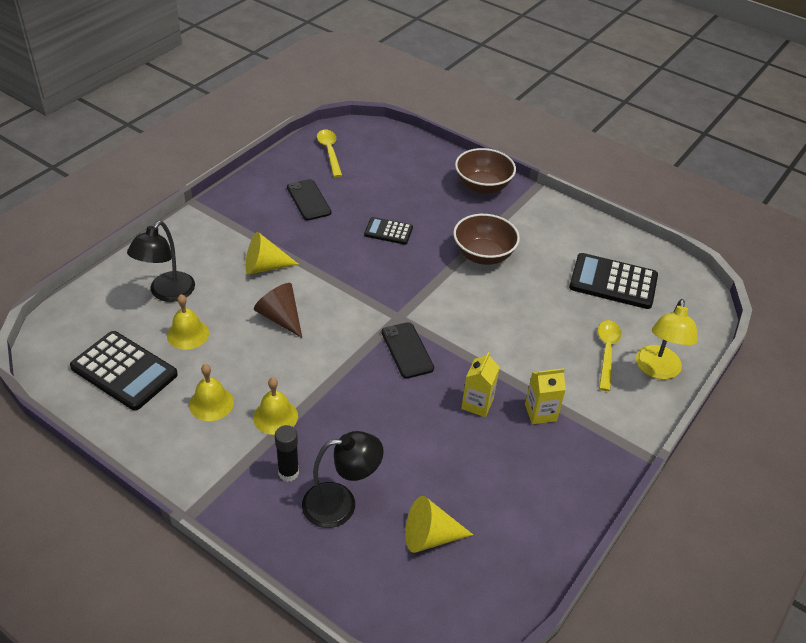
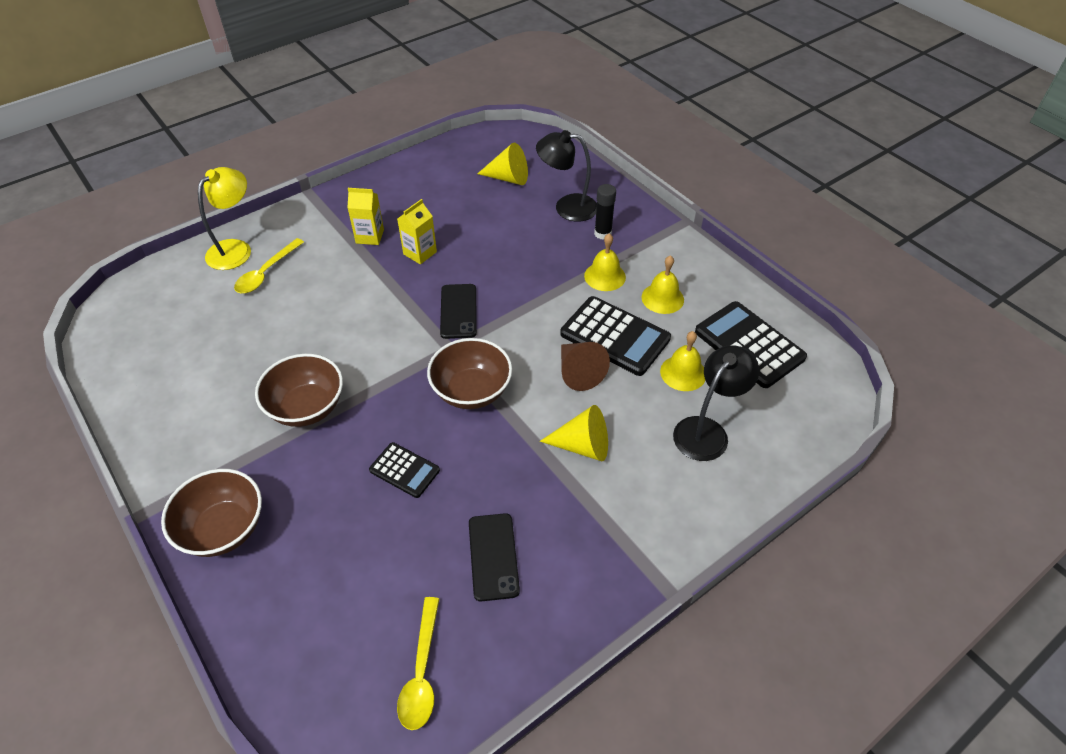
camera: 160 degrees left, 5 degrees up
black calculator [569,253,658,309] -> black calculator moved to [560,296,671,376]
none -> brown bowl [427,338,512,409]

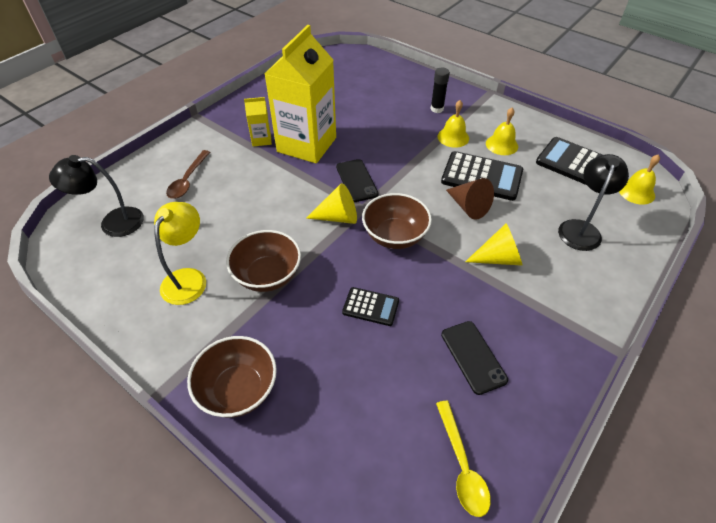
camera: 15 degrees left, 0 degrees up
yellow lamp [198,167,251,270] -> yellow lamp moved to [154,202,206,305]
yellow spoon [234,238,304,293] -> brown spoon [166,150,210,199]
yellow carton [397,199,437,264] -> yellow carton [265,25,336,164], size x2.33
yellow cone [477,143,528,185] -> yellow cone moved to [306,183,357,224]
black lamp [536,130,597,222] -> black lamp moved to [49,155,144,237]
yellow bell [660,331,706,391] -> yellow bell moved to [619,154,660,205]

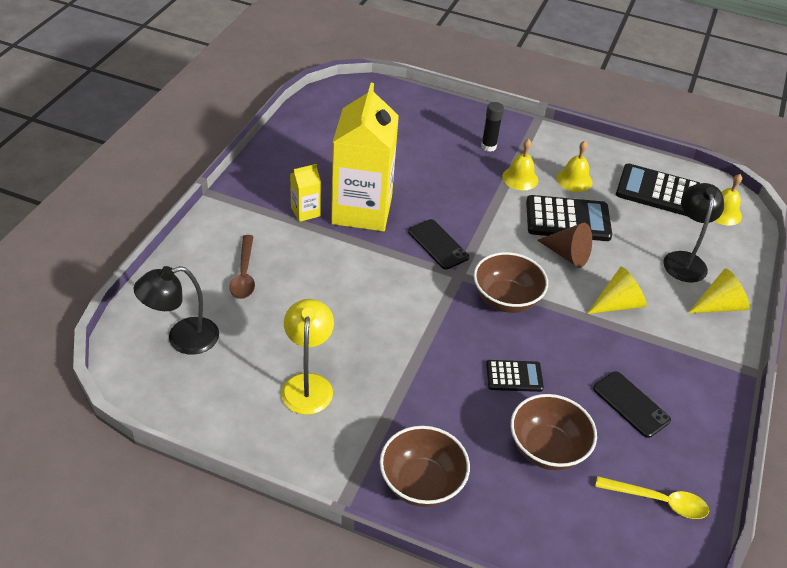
camera: 20 degrees left, 5 degrees down
brown bowl [226,230,301,292] -> brown bowl moved to [511,394,597,470]
yellow cone [306,183,357,224] -> yellow cone moved to [688,269,749,313]
yellow spoon [436,401,491,517] -> yellow spoon turned 45 degrees counterclockwise [595,476,709,519]

